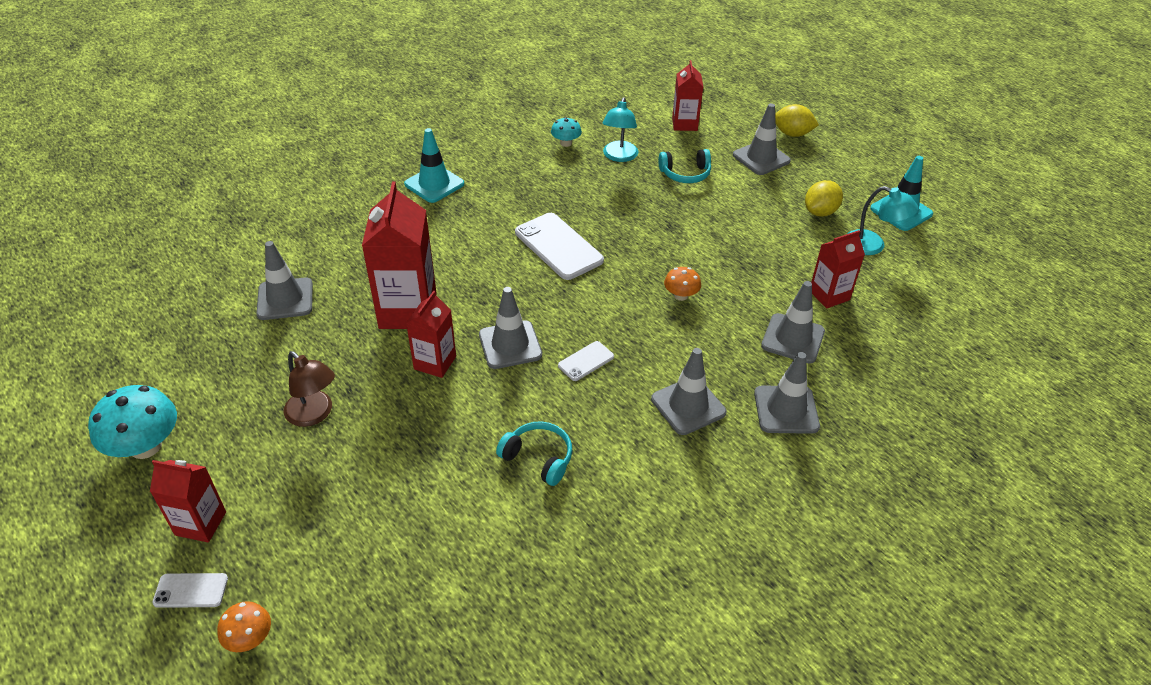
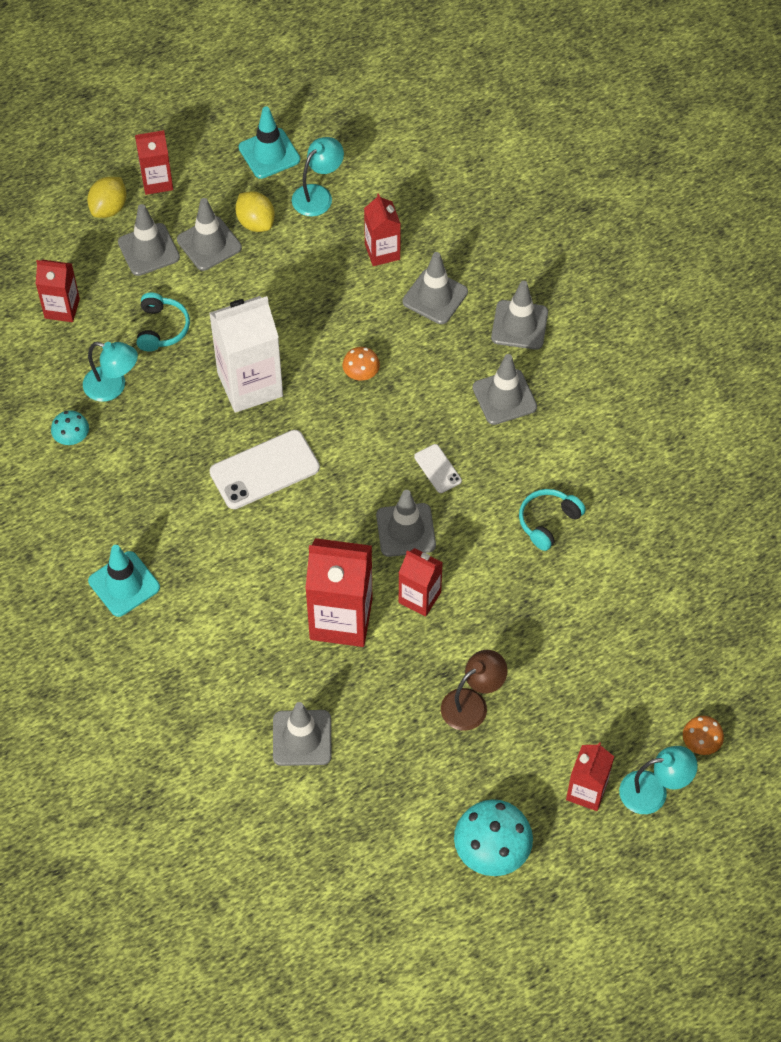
camera: 80 degrees left, 15 degrees up
white phone [152,573,228,608] -> turquoise lamp [619,746,698,814]
none -> red carton [135,130,173,195]
none -> grey traffic cone [177,198,242,271]
none -> white carton [209,296,283,413]

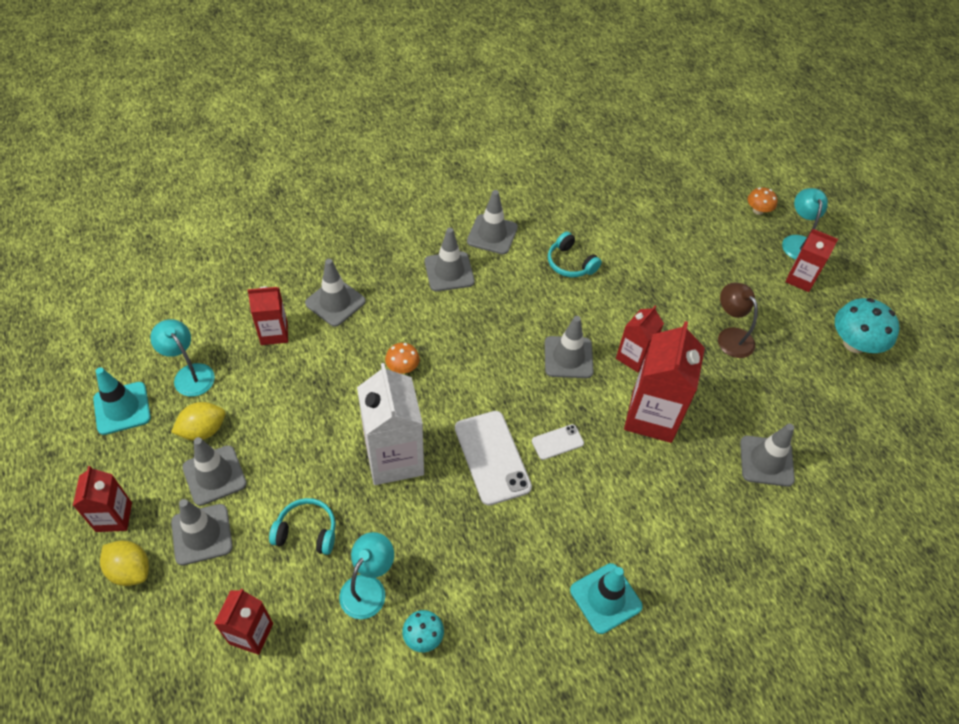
camera: 85 degrees left, 5 degrees down
white phone [414,444,462,493] -> white phone moved to [532,424,584,460]
grey traffic cone [491,281,548,349] -> grey traffic cone moved to [467,190,518,254]

